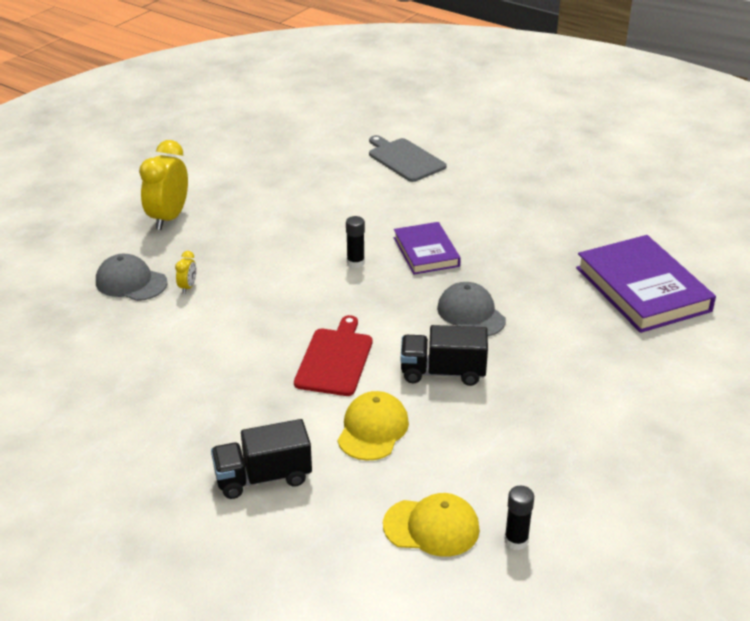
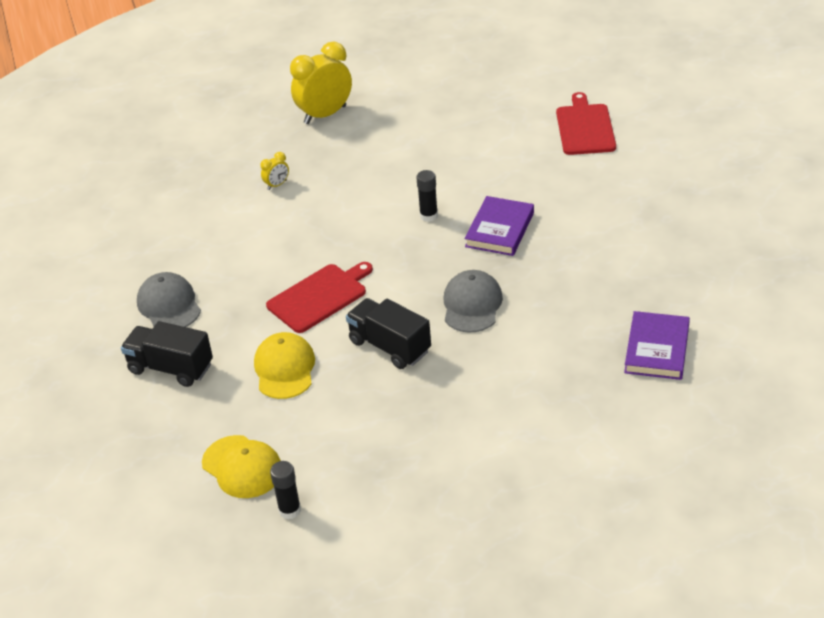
camera: 40 degrees right, 5 degrees up
grey cap [96,254,168,301] -> grey cap moved to [137,272,201,327]
yellow cap [337,391,409,461] -> yellow cap turned 60 degrees counterclockwise [254,332,315,399]
grey cutting board [369,135,447,182] -> red cutting board [556,92,616,155]
purple book [576,235,716,333] -> purple book [624,311,690,380], size x0.60

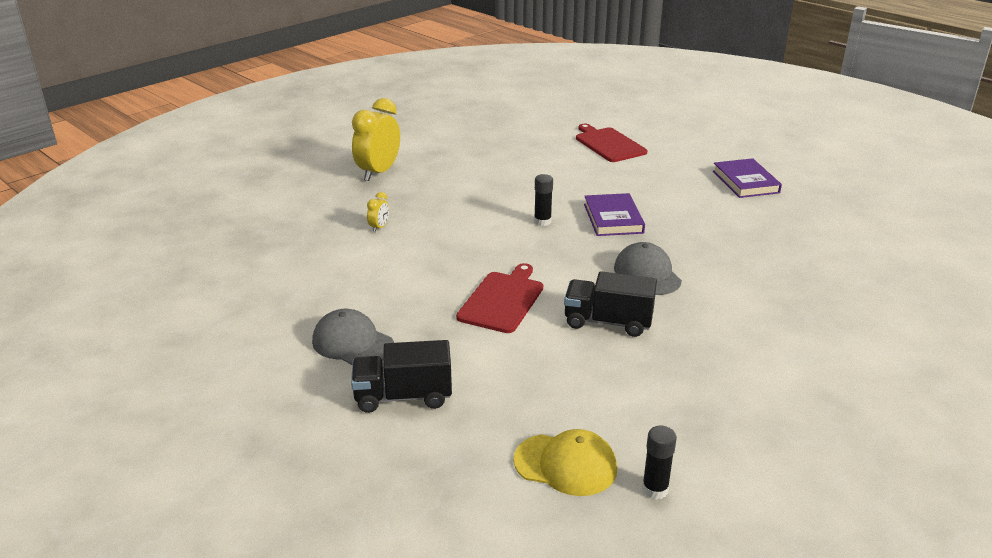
camera: 30 degrees left, 10 degrees down
yellow cap [254,332,315,399] -> none
purple book [624,311,690,380] -> purple book moved to [713,158,782,198]

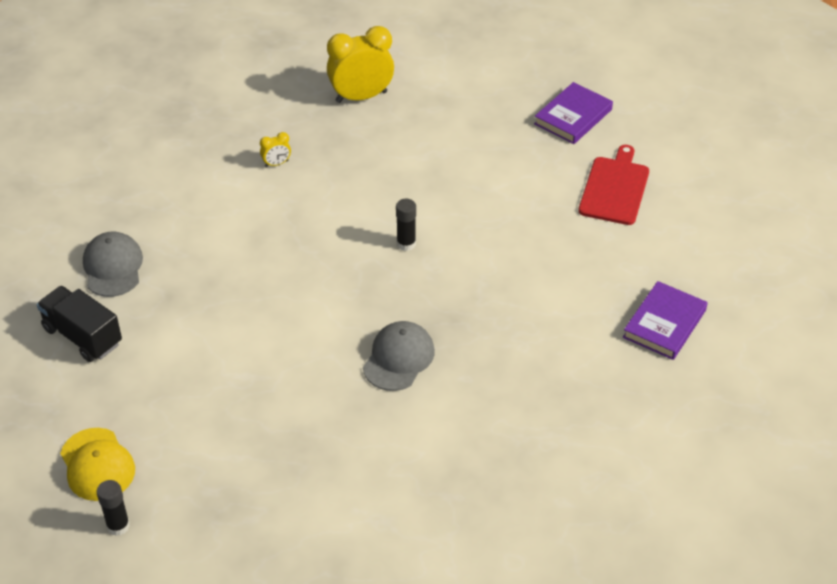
camera: 45 degrees right, 15 degrees up
red cutting board [456,263,543,333] -> none
black truck [564,271,657,337] -> none
purple book [584,193,645,236] -> purple book moved to [534,82,613,144]

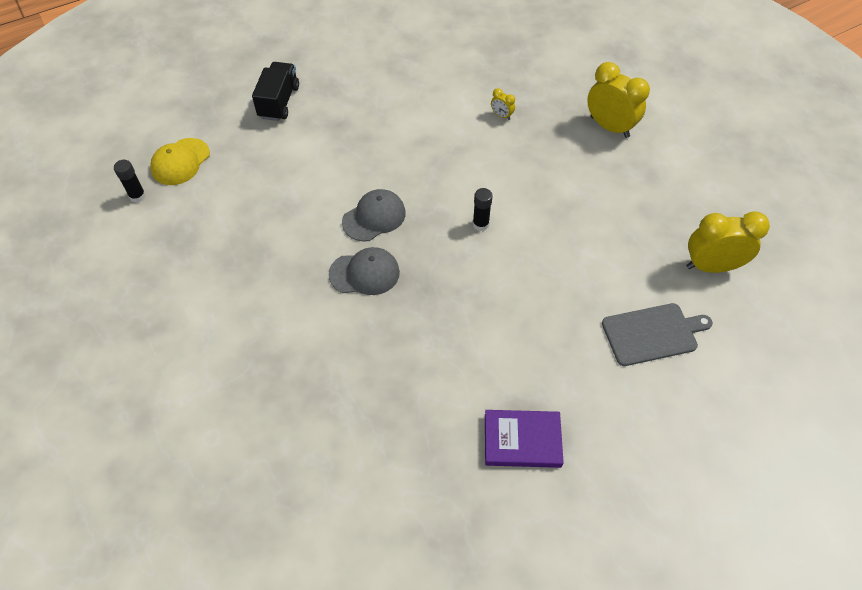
camera: 60 degrees right, 10 degrees up
grey cap [83,232,143,297] -> grey cap moved to [342,189,406,241]
purple book [534,82,613,144] -> yellow clock [687,212,770,273]
red cutting board [578,145,649,225] -> grey cutting board [602,303,713,366]

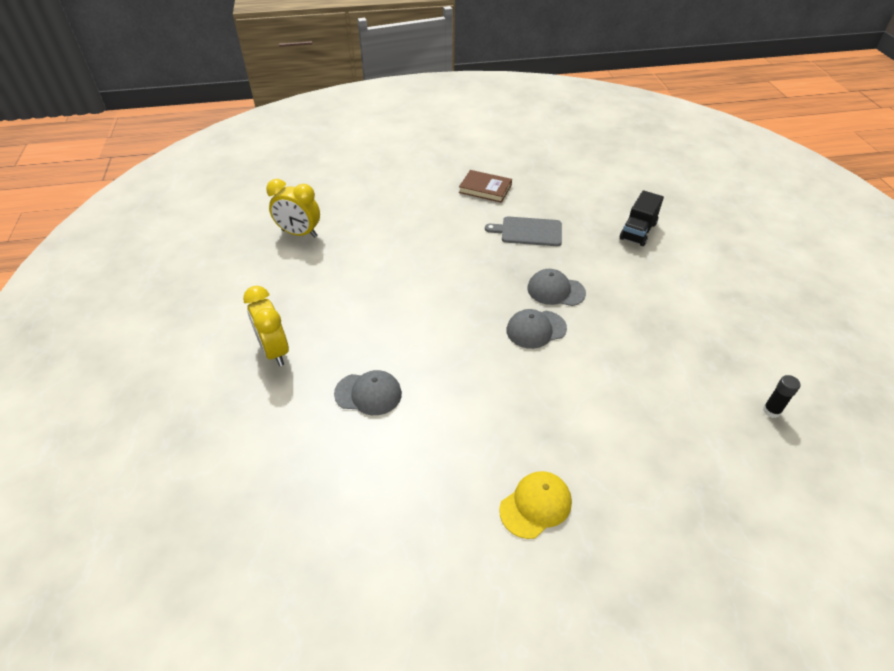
camera: 160 degrees left, 10 degrees down
yellow cap [150,138,210,185] -> yellow cap moved to [499,471,572,539]
black truck [252,62,299,121] -> black truck moved to [620,190,664,246]
black glue stick [473,188,493,231] -> none
purple book [485,410,564,468] -> brown book [459,170,512,203]
yellow clock [491,88,515,120] -> grey cap [334,370,402,415]
grey cutting board [602,303,713,366] -> grey cutting board moved to [485,216,562,246]

